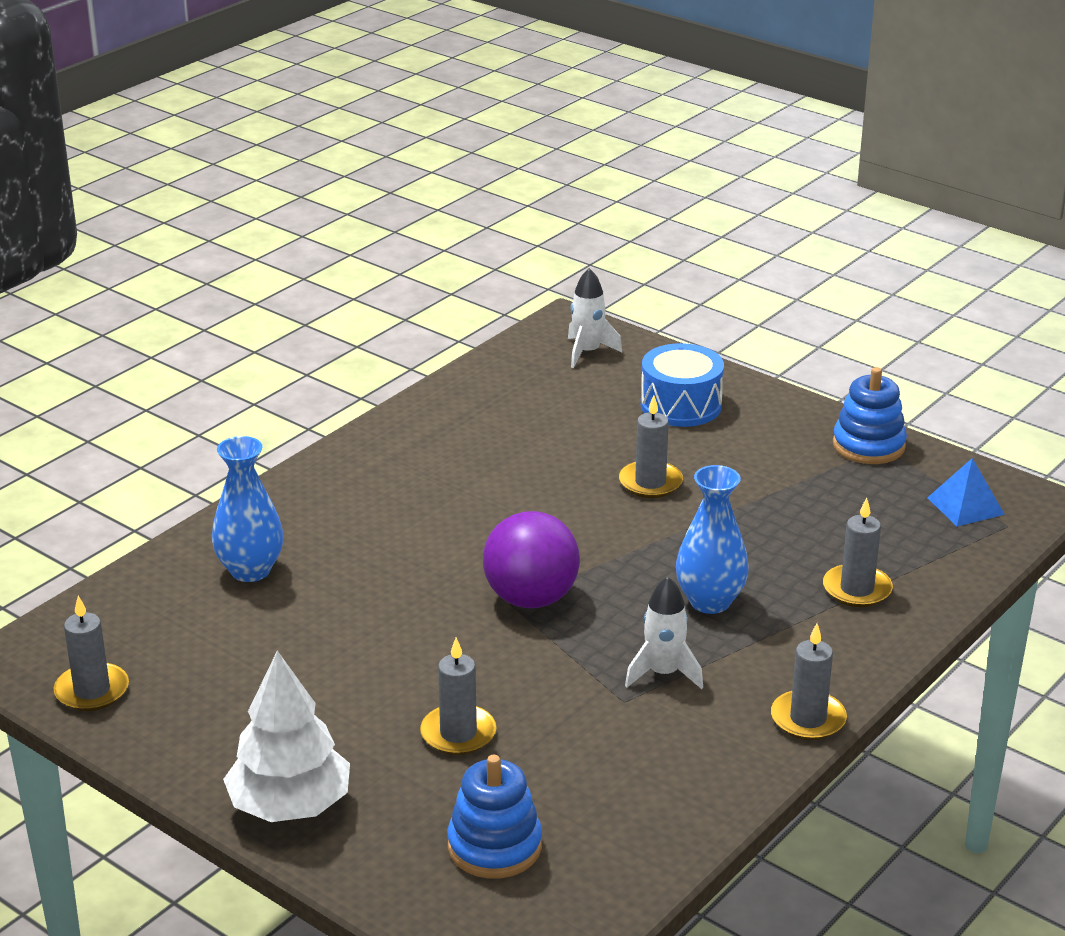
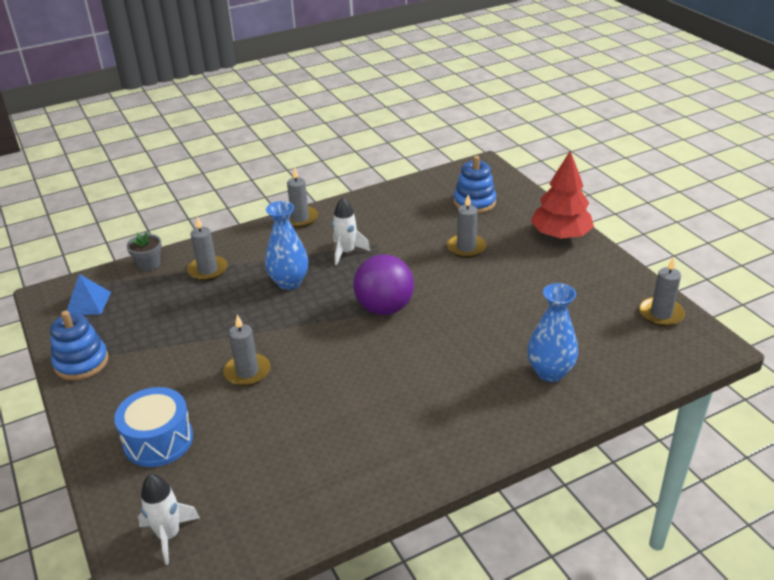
camera: 155 degrees left, 5 degrees up
white tree [223,651,350,822] -> red tree [531,151,594,239]
none -> grey flower pot [127,232,162,271]

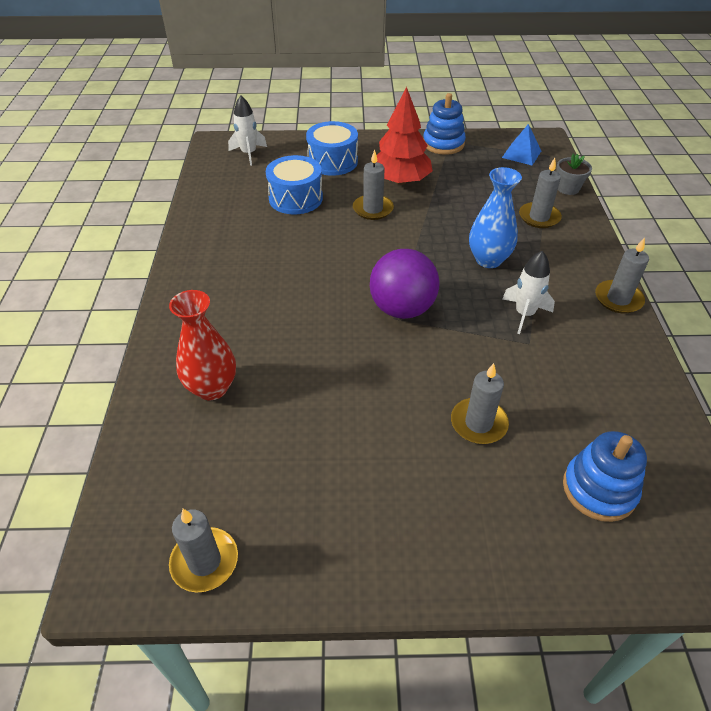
camera: 115 degrees right, 10 degrees up
blue vase [527,283,578,382] -> red vase [169,290,236,400]
red tree [531,151,594,239] -> red tree moved to [377,87,433,185]
none -> blue drum [266,155,323,214]

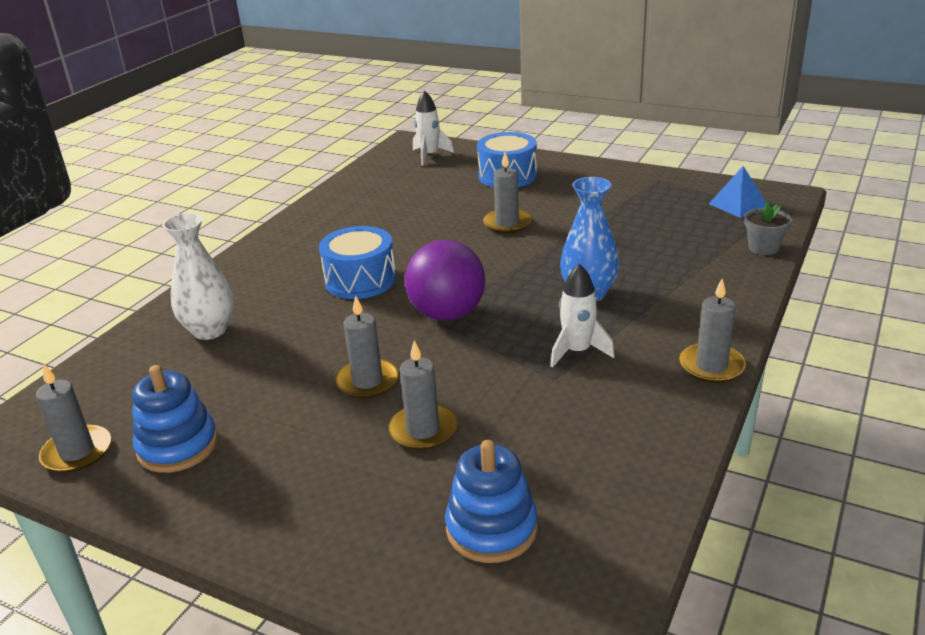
camera: 30 degrees right, 15 degrees down
red vase [169,290,236,400] -> white vase [162,213,234,340]
blue drum [266,155,323,214] -> blue drum moved to [319,226,396,299]
red tree [377,87,433,185] -> none
blue stacking toy [423,93,466,155] -> blue stacking toy moved to [132,365,218,473]
grey candle [519,158,562,228] -> grey candle moved to [335,296,399,399]

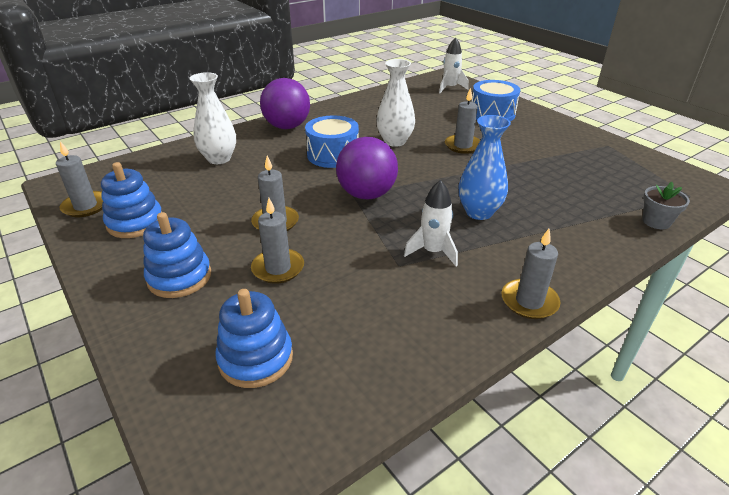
camera: 25 degrees right, 5 degrees up
blue pyramid [709,166,766,218] -> none
none -> blue stacking toy [143,212,211,298]
none -> purple ball [260,78,310,129]
none -> white vase [376,59,415,147]

